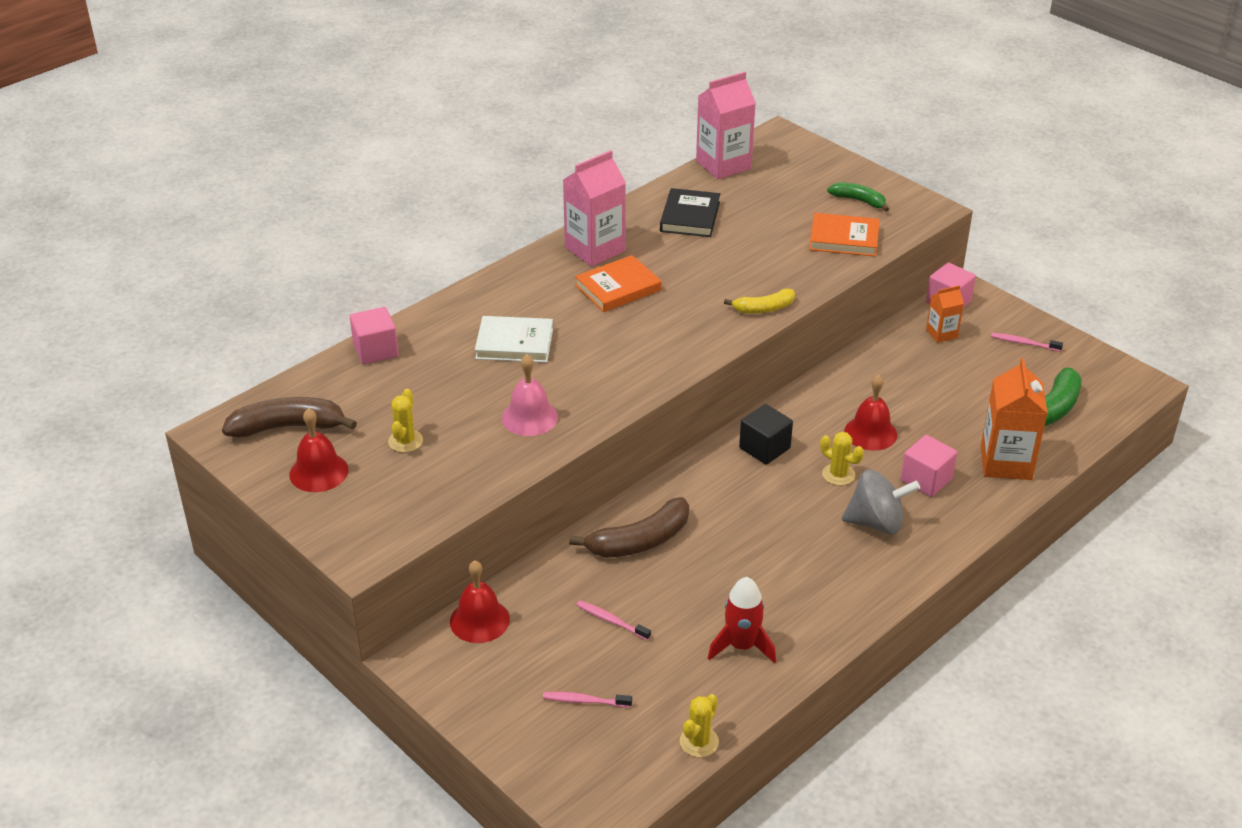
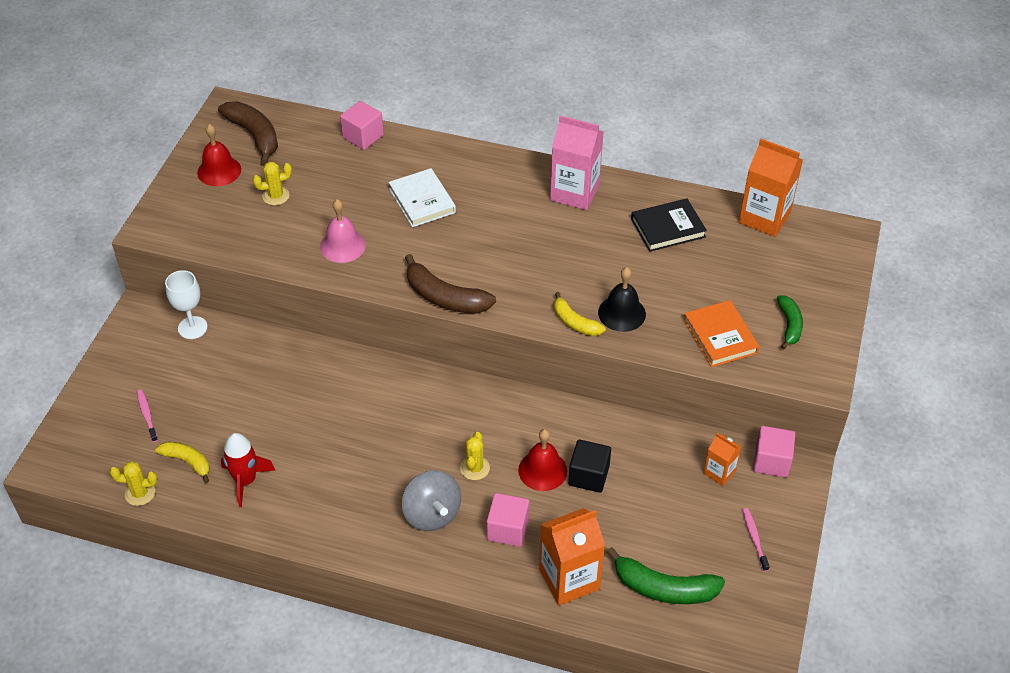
camera: 60 degrees right, 10 degrees up
red bell [450,560,510,643] -> white goblet [165,270,208,339]
brown banana [569,497,689,558] -> brown banana moved to [405,254,496,314]
orange book [575,255,662,312] -> none
pink toothbrush [576,601,651,640] -> none
pink carton [696,72,756,179] -> orange carton [739,139,803,237]
black cube [739,404,793,465] -> black cube moved to [568,439,611,493]
none -> yellow banana [155,442,210,483]
none -> black bell [598,267,646,332]

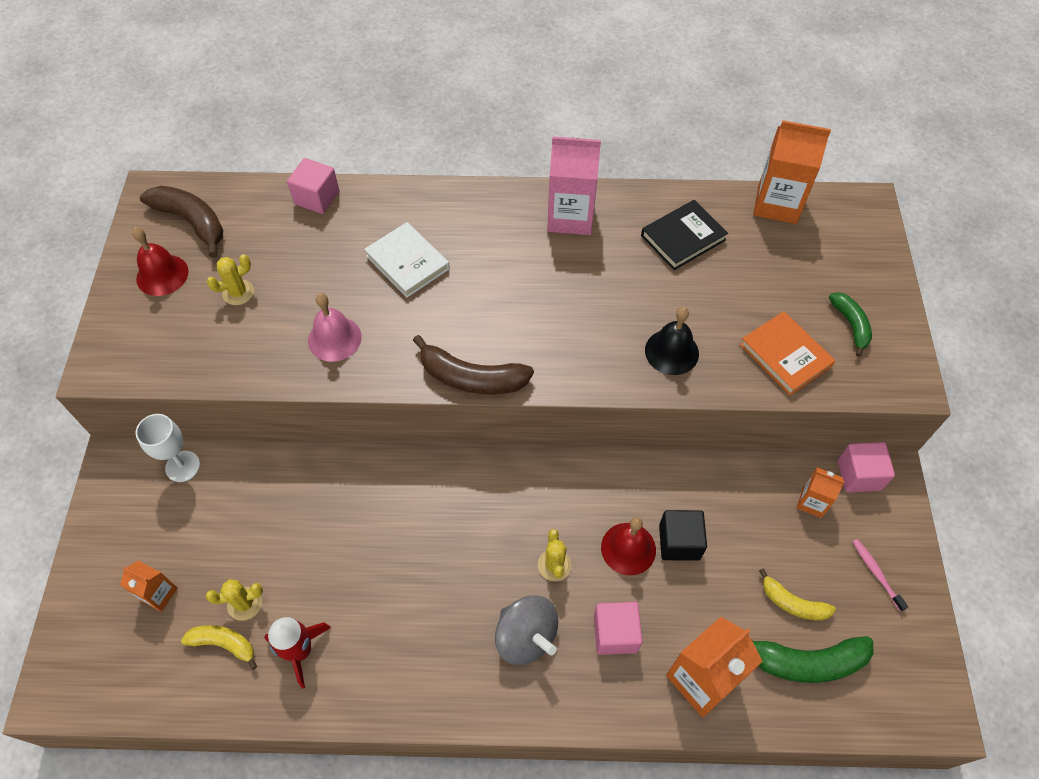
camera: 15 degrees left, 10 degrees up
yellow cactus [110,461,157,506] -> yellow cactus moved to [206,579,263,621]
pink toothbrush [137,389,158,442] -> orange carton [120,561,178,612]
yellow banana [554,292,605,336] -> yellow banana moved to [759,568,836,621]

